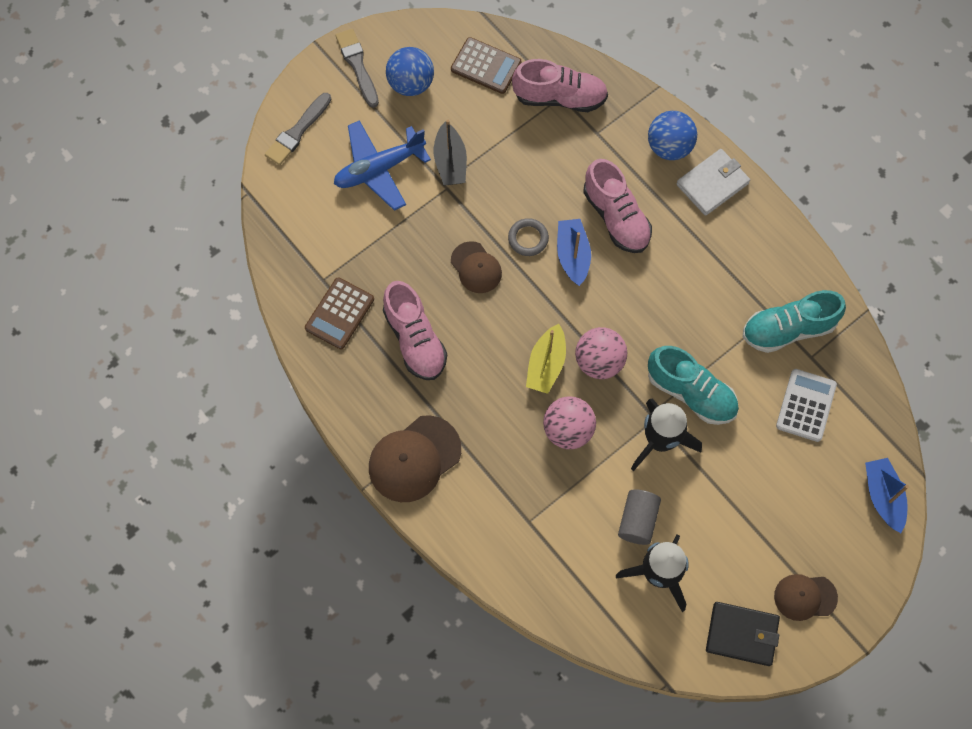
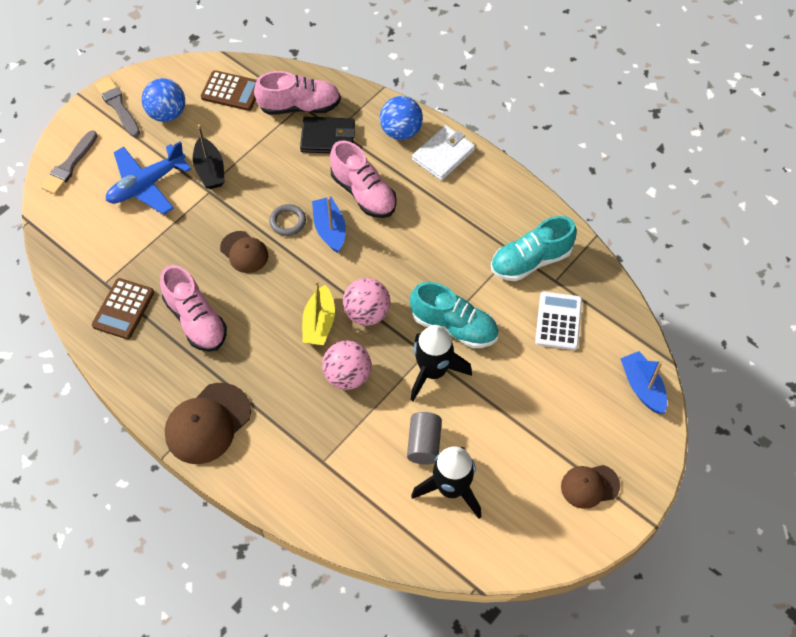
camera: 10 degrees left, 10 degrees down
black wallet [706,602,780,666] -> black wallet moved to [300,117,355,153]

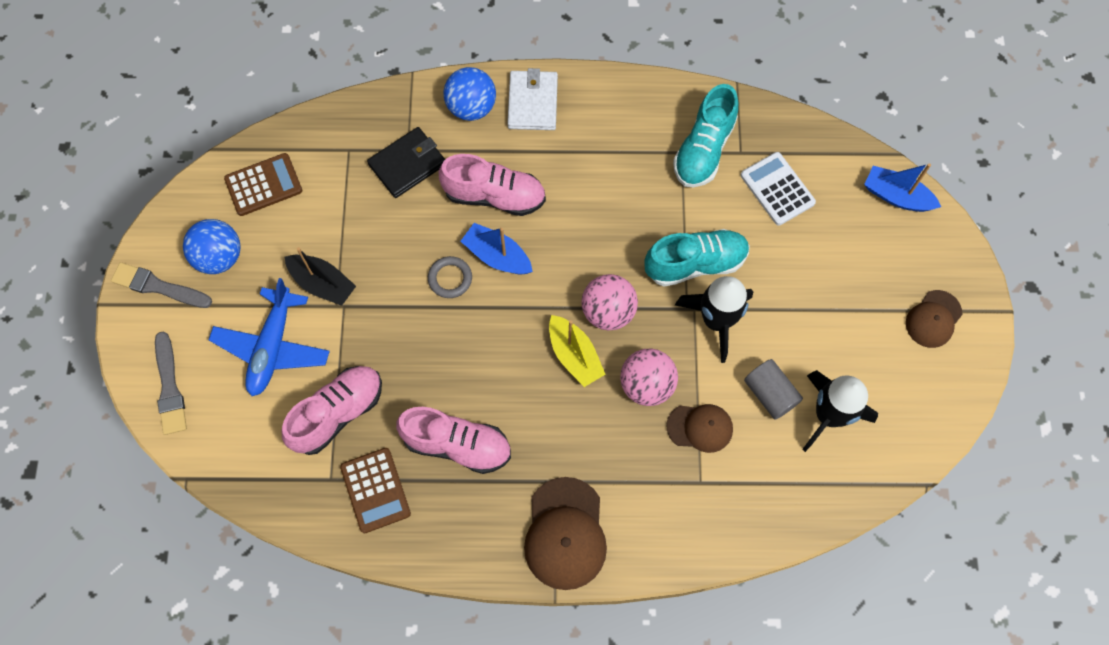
camera: 40 degrees left, 10 degrees up
brown cap [220,231,268,273] -> brown cap moved to [666,404,733,453]
pink shoe [254,71,341,115] -> pink shoe moved to [282,366,382,455]

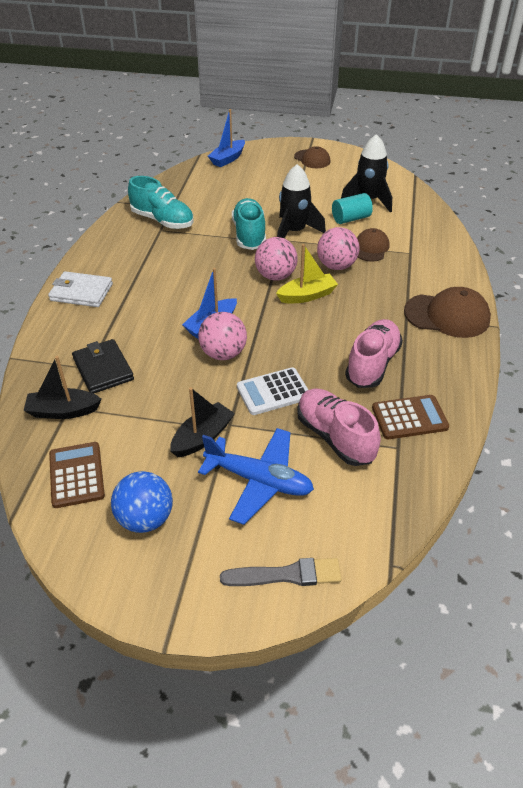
camera: 80 degrees left, 25 degrees down
grey brush [111,262,212,308] -> none
grey ring [428,256,472,298] -> pink ball [198,312,247,360]
pink shoe [439,154,546,216] -> none
blue ball [443,67,496,121] -> none
white calculator [741,152,816,226] -> white calculator moved to [237,367,308,415]
grey cylinder [744,359,803,420] -> turquoise cylinder [332,193,373,224]
none -> black boat [23,356,102,419]

